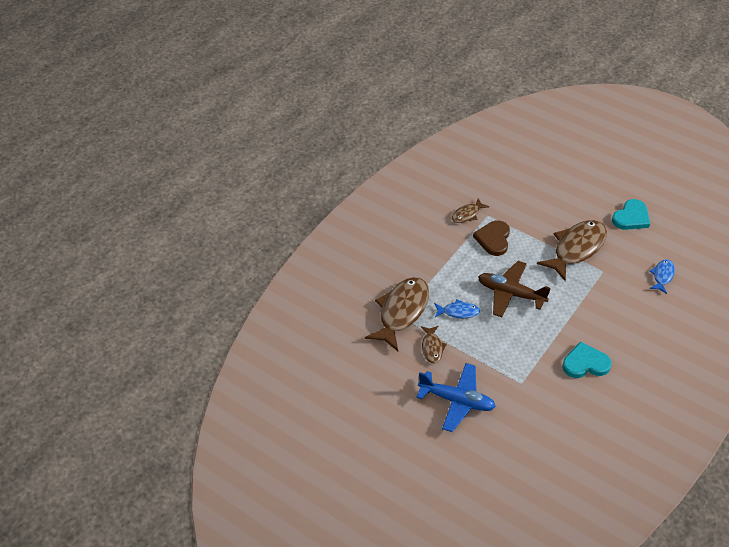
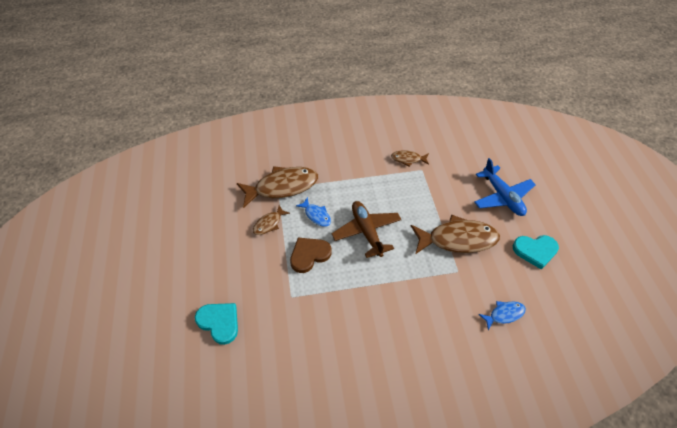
camera: 45 degrees right, 5 degrees up
blue plane [417,363,496,432] -> blue plane moved to [474,158,536,216]
brown heart [473,221,510,256] -> brown heart moved to [290,238,332,273]
turquoise heart [562,342,612,378] -> turquoise heart moved to [195,303,238,345]

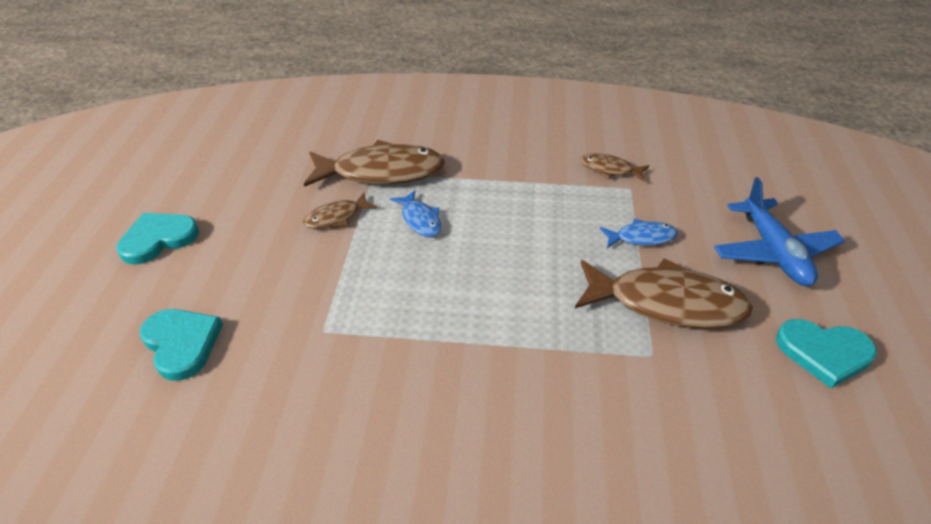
camera: 15 degrees right, 10 degrees down
brown heart [290,238,332,273] -> none
brown plane [331,201,402,258] -> none
blue fish [479,301,526,330] -> blue fish moved to [600,219,678,248]
none -> turquoise heart [117,213,199,264]

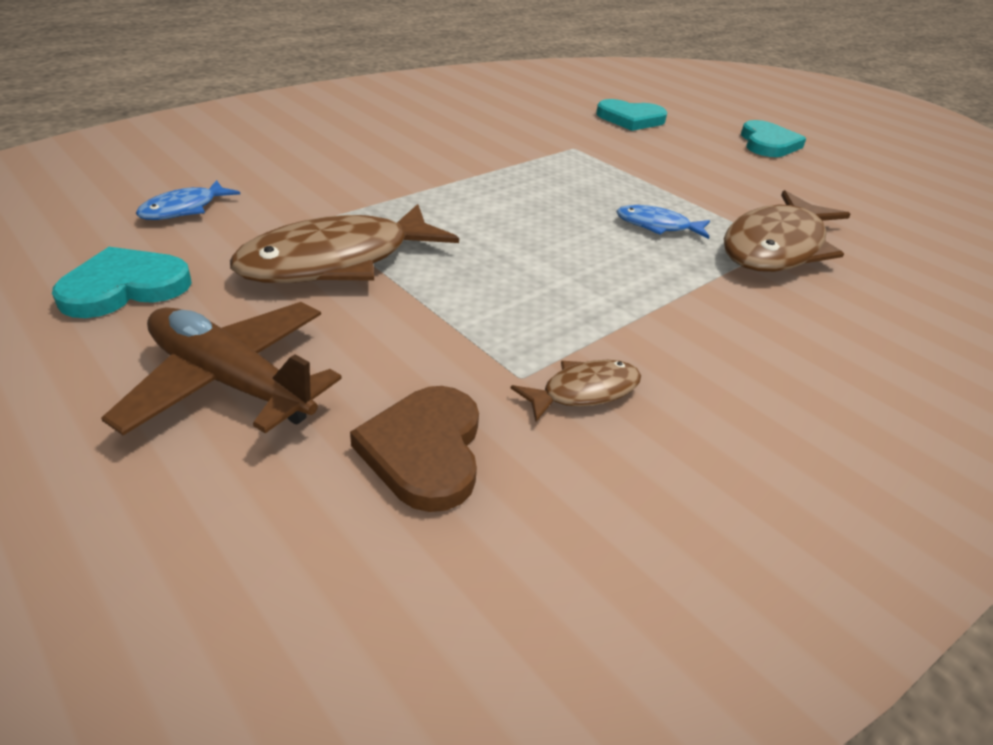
camera: 130 degrees right, 5 degrees down
brown fish [303,193,377,229] -> none
blue fish [600,219,678,248] -> blue fish moved to [136,180,240,220]
blue plane [714,177,845,286] -> brown plane [101,302,342,435]
none -> brown heart [350,386,479,512]

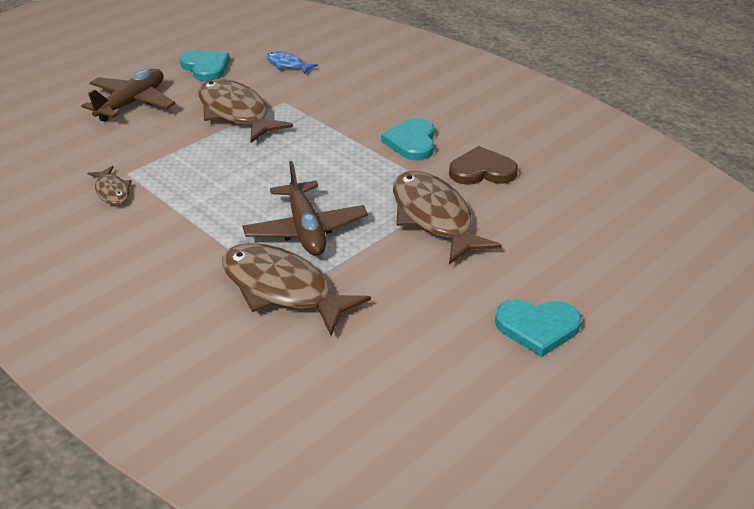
camera: 90 degrees right, 0 degrees up
brown heart [350,386,479,512] -> brown heart moved to [449,146,518,185]
turquoise heart [596,99,667,131] -> turquoise heart moved to [381,118,434,161]
blue fish [616,205,710,239] -> brown plane [243,161,368,256]
none -> brown fish [393,171,502,264]

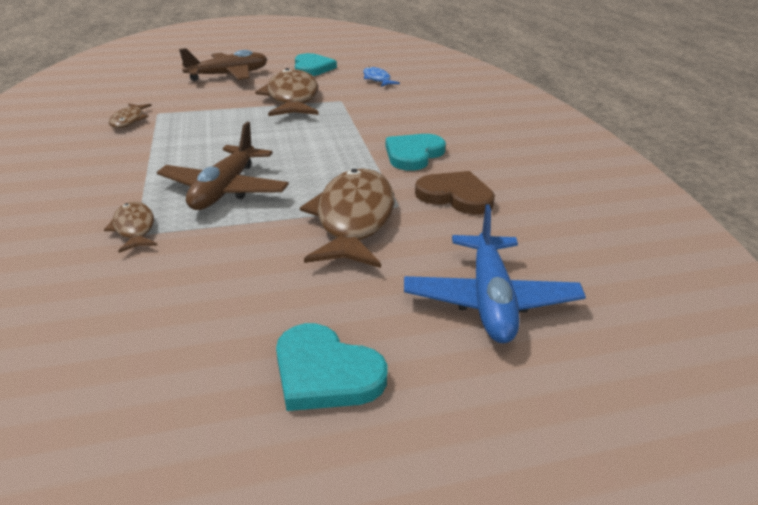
camera: 30 degrees right, 5 degrees down
brown fish [222,243,371,336] -> brown fish [104,202,157,253], size x0.49
none -> blue plane [404,204,586,343]

